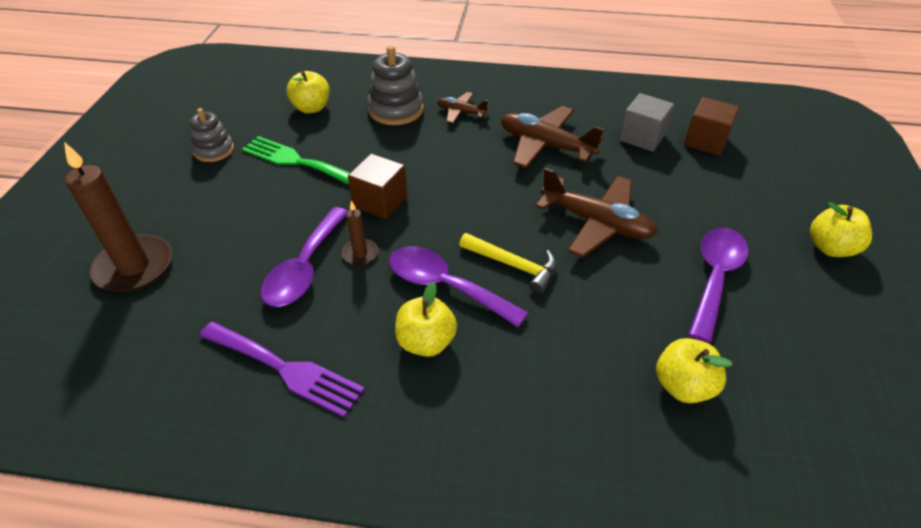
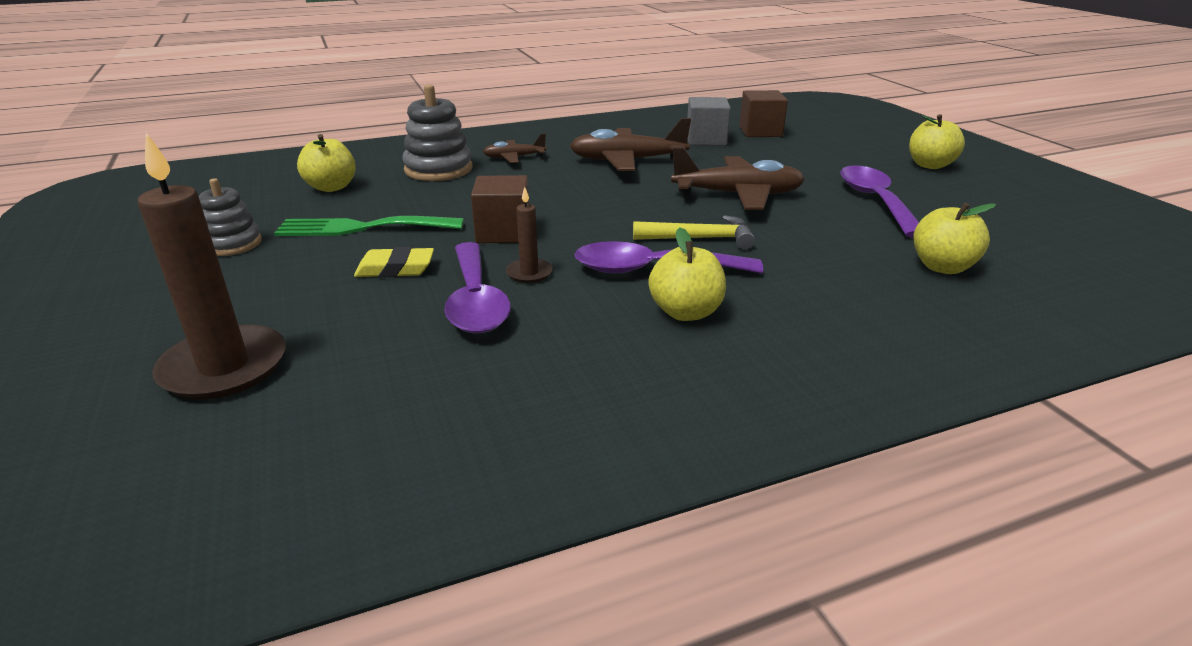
camera: 30 degrees left, 15 degrees down
purple fork [199,322,365,417] -> none
none -> yellow eraser [354,247,434,277]

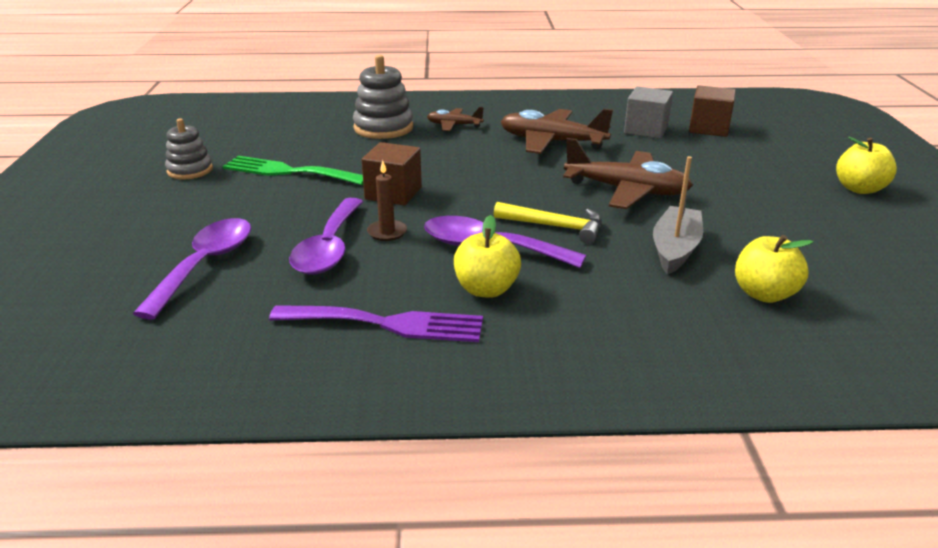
camera: 20 degrees right, 0 degrees up
brown candle [137,133,286,399] -> none
yellow apple [297,134,356,192] -> none
yellow eraser [354,247,434,277] -> none
purple spoon [841,165,919,237] -> purple spoon moved to [133,218,251,319]
none -> purple fork [269,305,483,342]
none -> grey boat [653,156,703,275]

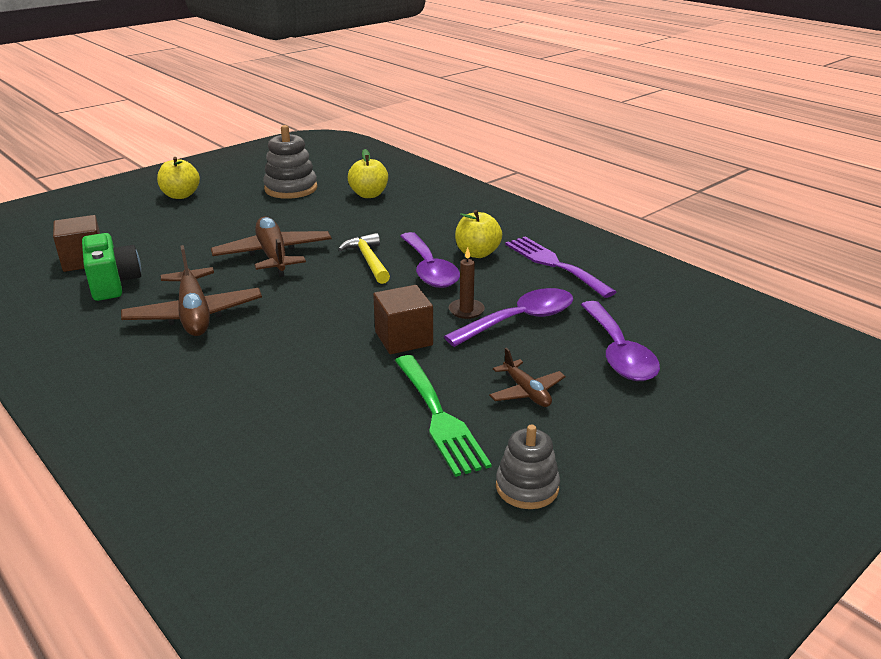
camera: 130 degrees left, 0 degrees up
purple spoon [133,218,251,319] -> purple spoon turned 75 degrees counterclockwise [581,301,660,381]
grey stacking toy [353,55,413,139] -> grey stacking toy moved to [263,125,317,199]
brown plane [427,107,484,131] -> brown plane moved to [489,348,566,407]
grey cube [624,87,673,139] -> green camera [82,233,141,301]
grey boat [653,156,703,275] -> none

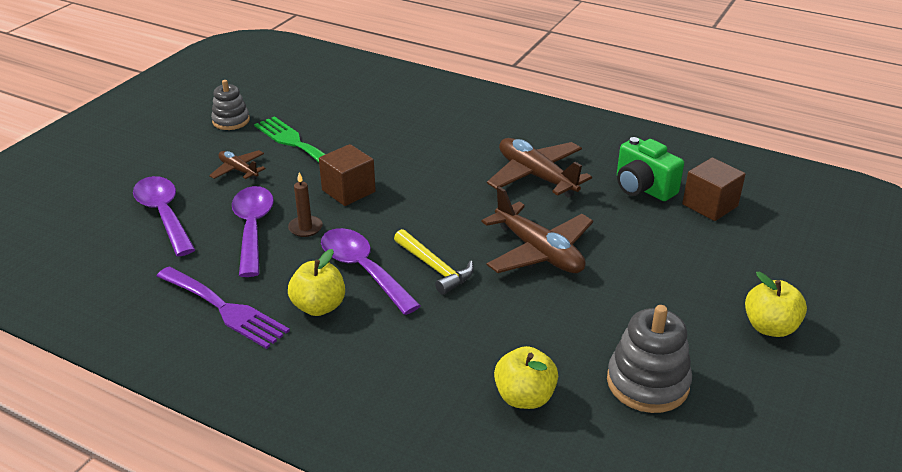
camera: 160 degrees right, 5 degrees up
purple spoon [444,288,573,347] -> purple spoon turned 135 degrees clockwise [232,186,274,277]

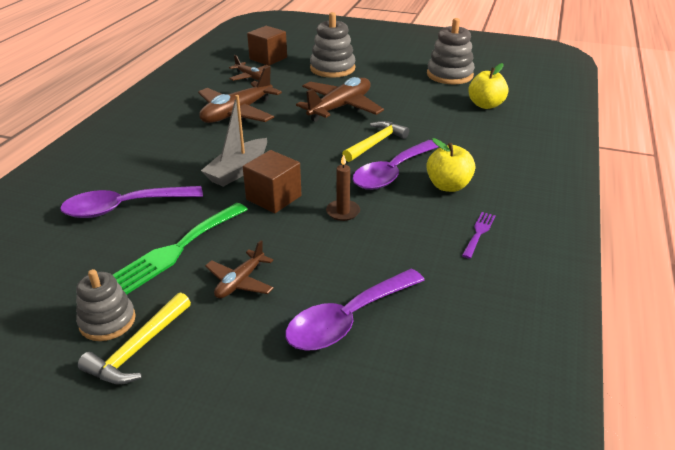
camera: 100 degrees left, 0 degrees up
purple fork [157,266,290,349] -> purple fork [462,212,496,259], size x0.50
purple spoon [232,186,274,277] -> purple spoon moved to [60,186,203,218]
green camera [617,137,684,201] -> brown plane [229,55,271,81]
yellow apple [745,272,807,337] -> none
none -> yellow hammer [78,292,191,385]
none -> grey boat [201,95,267,187]
none -> grey stacking toy [310,12,355,78]

